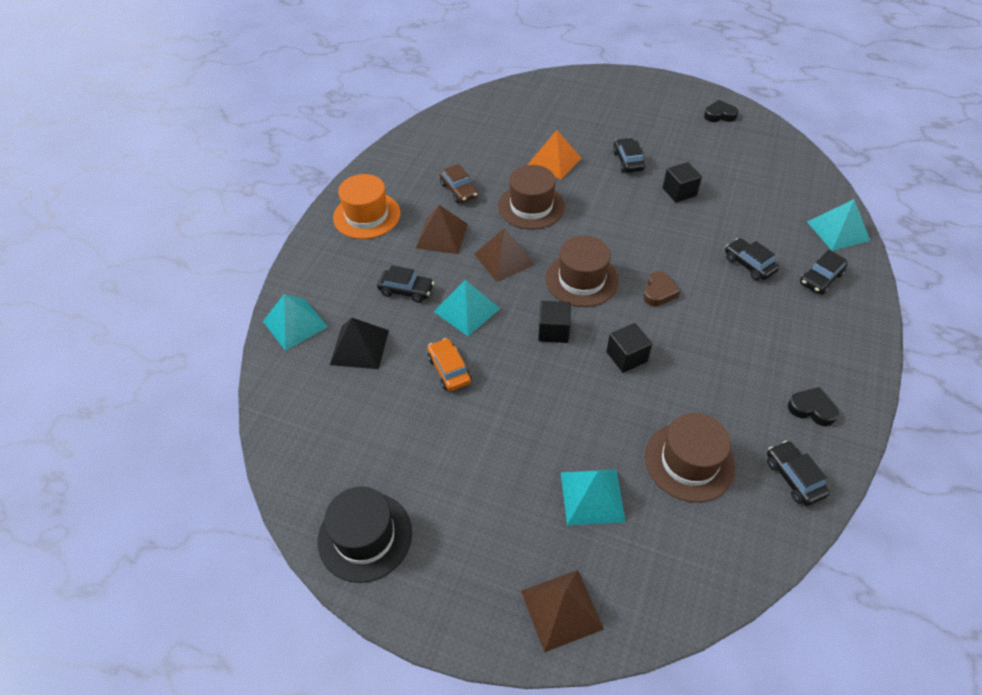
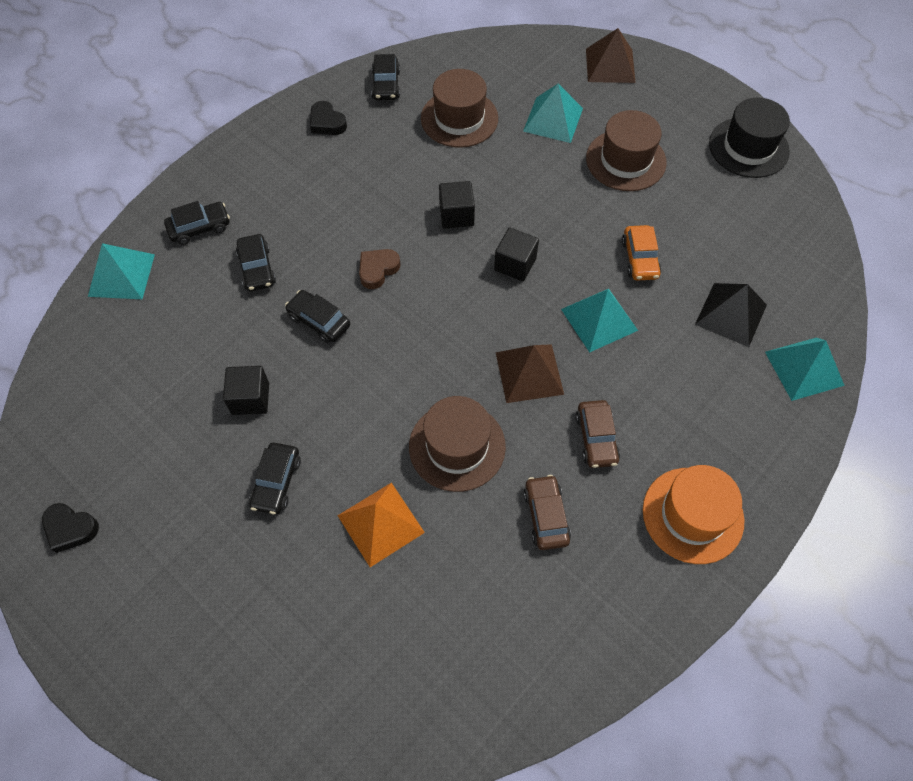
camera: 160 degrees left, 10 degrees up
black car [377,265,434,303] -> black car moved to [285,290,350,343]
brown pyramid [416,205,468,254] -> brown car [575,400,620,468]
brown hat [545,236,619,307] -> brown hat moved to [586,110,667,191]

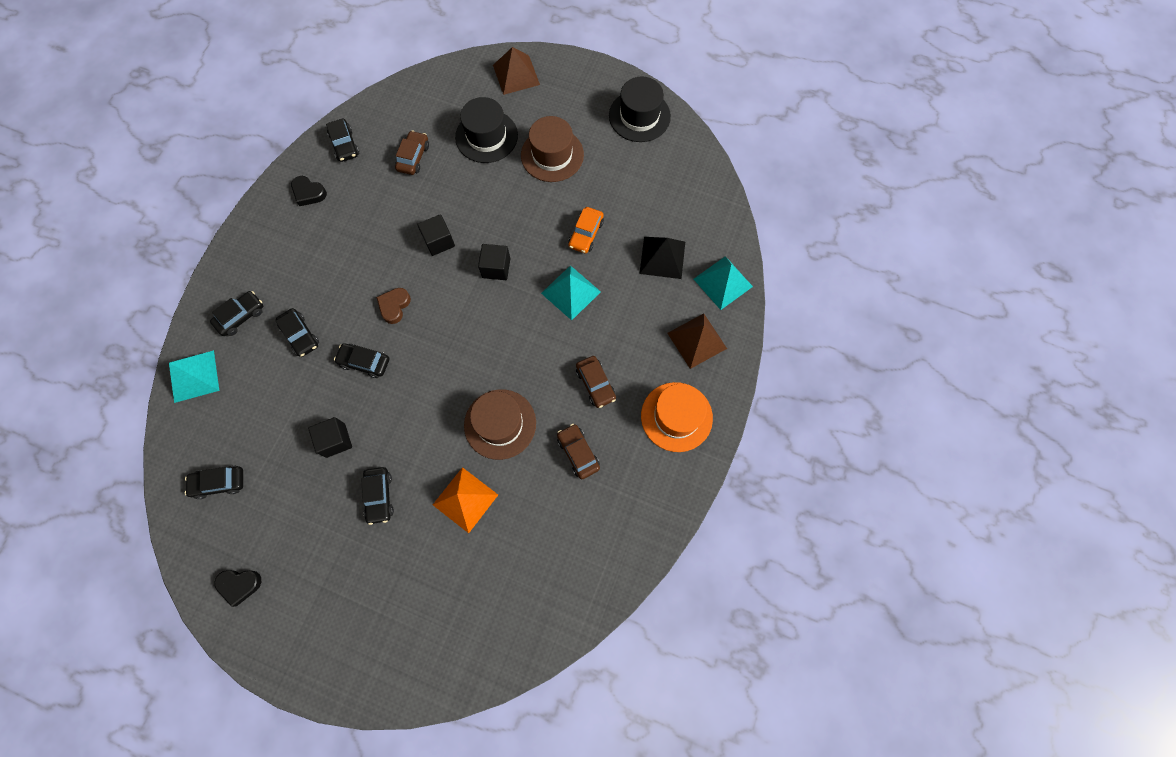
camera: 20 degrees left, 10 degrees up
brown hat [421,69,498,148] -> brown car [395,131,429,175]
brown pyramid [496,344,564,403] -> brown pyramid moved to [667,314,727,369]
turquoise pyramid [523,84,583,143] -> black hat [455,97,518,163]
orange car [622,225,661,281] -> orange car turned 45 degrees clockwise [568,207,604,253]
none -> black car [185,465,243,499]

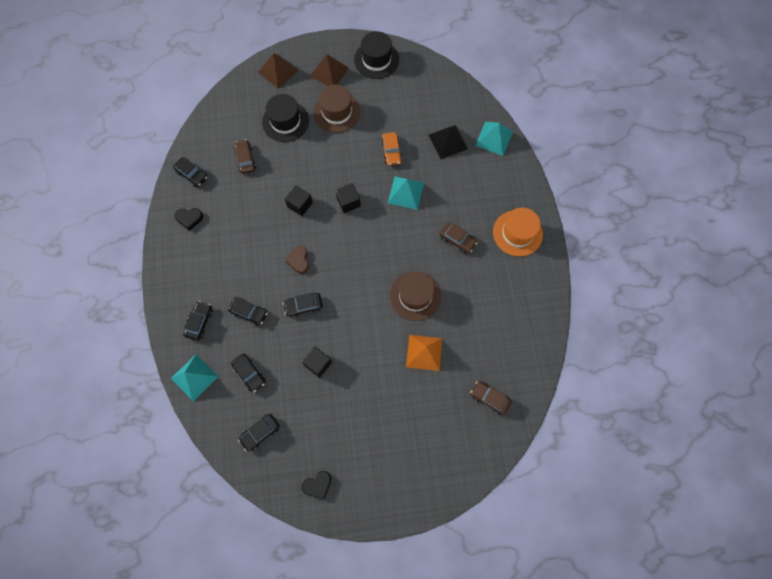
camera: 30 degrees left, 0 degrees up
black car [361,467,394,525] -> black car moved to [231,353,266,392]
brown car [557,424,600,479] -> brown car moved to [470,381,512,415]
brown pyramid [667,314,727,369] -> brown pyramid moved to [310,54,349,86]

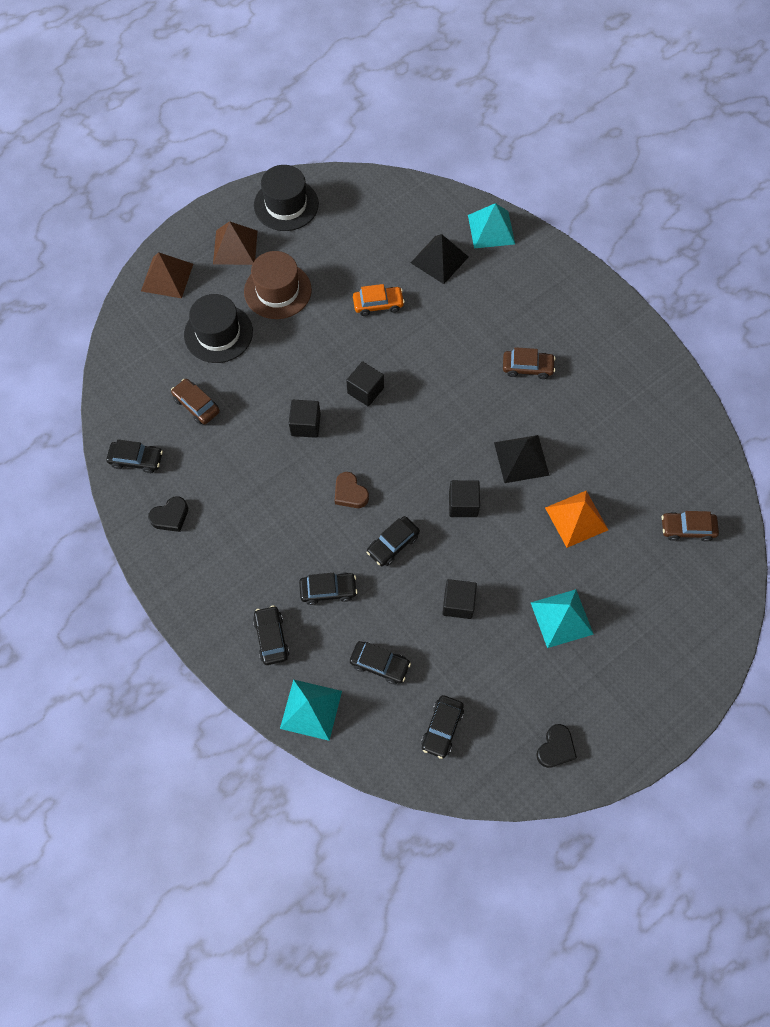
camera: 30 degrees left, 5 degrees down
orange car [381,132,402,165] -> orange car turned 60 degrees counterclockwise [353,284,405,316]
turquoise pyramid [388,176,424,210] -> turquoise pyramid moved to [531,589,594,648]
brown hat [390,272,441,321] -> black pyramid [494,435,550,483]
orange hat [493,207,543,257] -> none
none -> black cube [449,480,480,517]

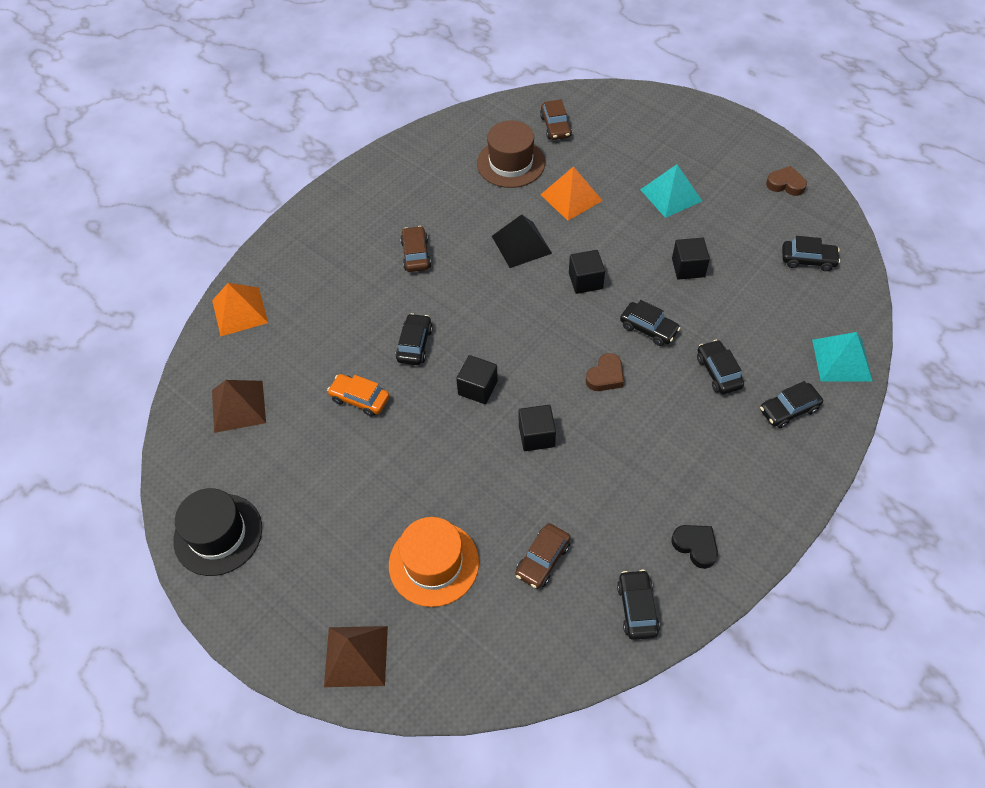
camera: 100 degrees left, 10 degrees down
black hat [184,294,253,363] -> orange hat [389,517,479,607]
brown pyramid [213,221,257,265] -> brown pyramid moved to [212,380,266,433]
brown hat [244,251,312,319] -> brown hat moved to [477,120,545,188]
black car [350,641,411,684] -> black car moved to [396,313,433,365]
orange car [353,284,405,316] -> orange car turned 45 degrees counterclockwise [327,374,390,417]
black pyramid [411,234,469,284] -> none
turquoise pyramid [468,203,515,249] -> orange pyramid [212,283,268,336]
black heart [536,724,577,768] -> brown heart [766,166,807,196]

